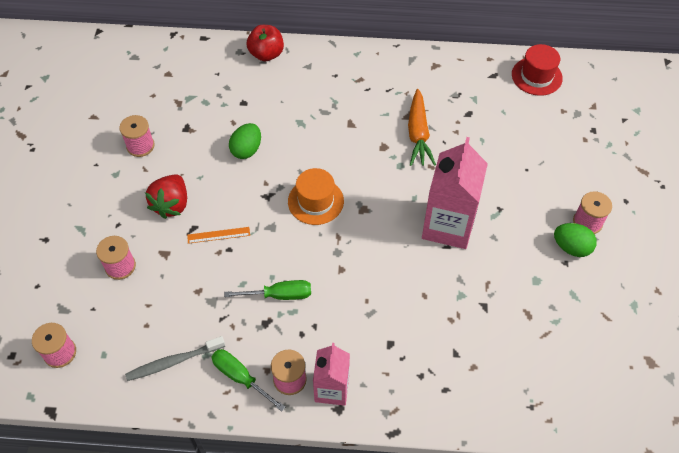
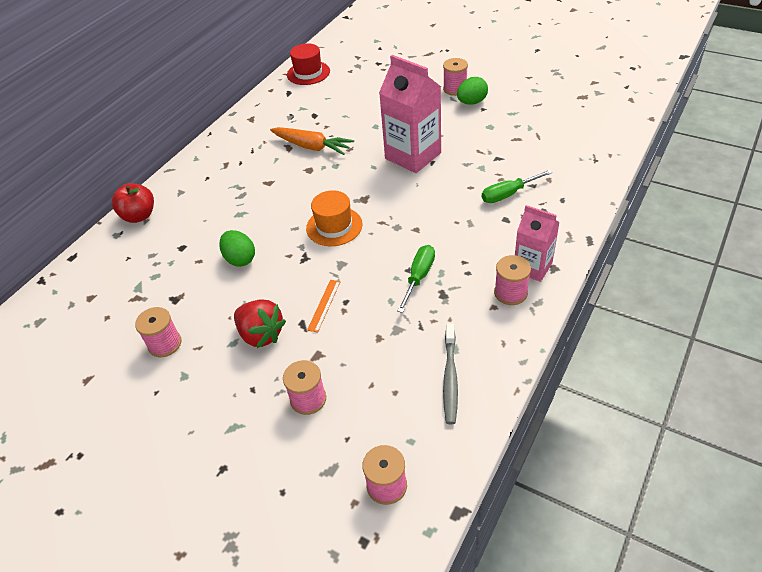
camera: 60 degrees left, 10 degrees down
green screwdriver [211,349,285,412] -> green screwdriver moved to [482,170,553,203]

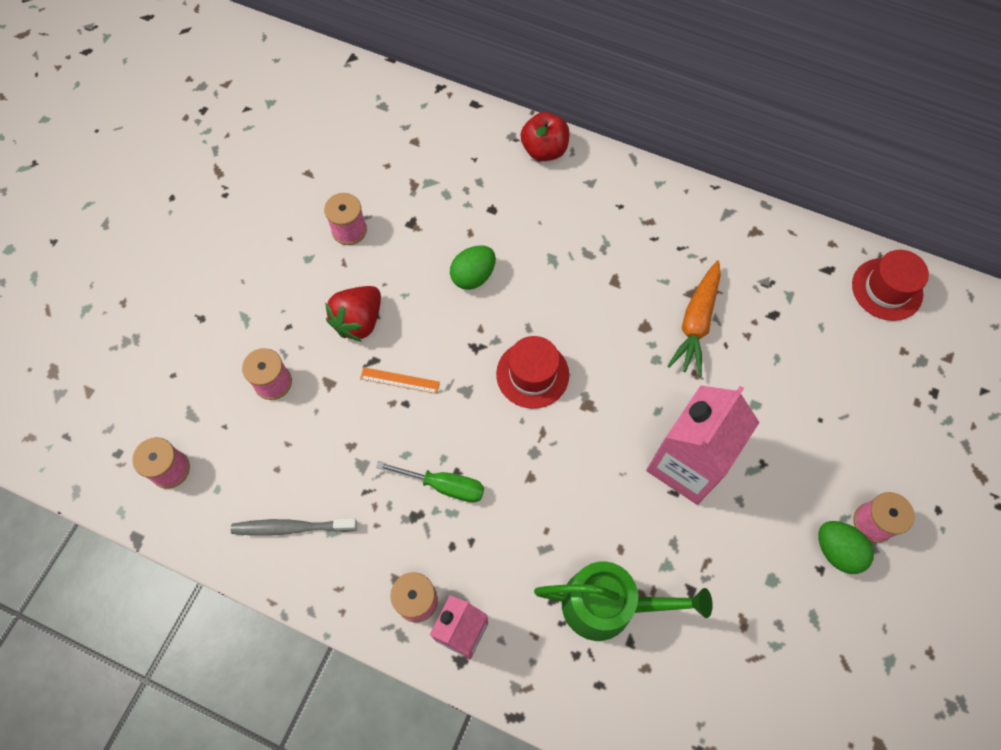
camera: 80 degrees right, 20 degrees up
orange hat [306,190,363,246] -> red hat [496,336,569,409]
green screwdriver [482,170,553,203] -> green watering can [534,561,713,641]

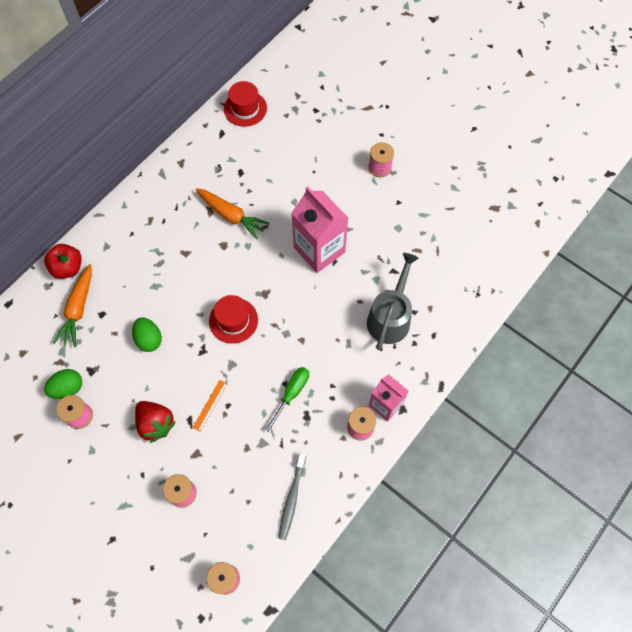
camera: 75 degrees left, 0 degrees up
green watering can [534,561,713,641] -> grey watering can [367,253,419,350]
green egg [818,521,874,574] -> green egg moved to [44,369,82,399]
none -> orange carrot [53,264,92,347]

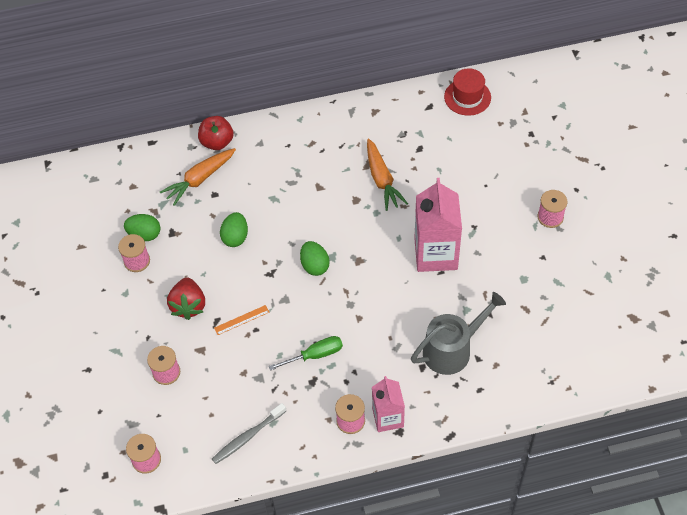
camera: 40 degrees right, 10 degrees down
red hat [209,295,258,344] -> green egg [300,241,330,276]

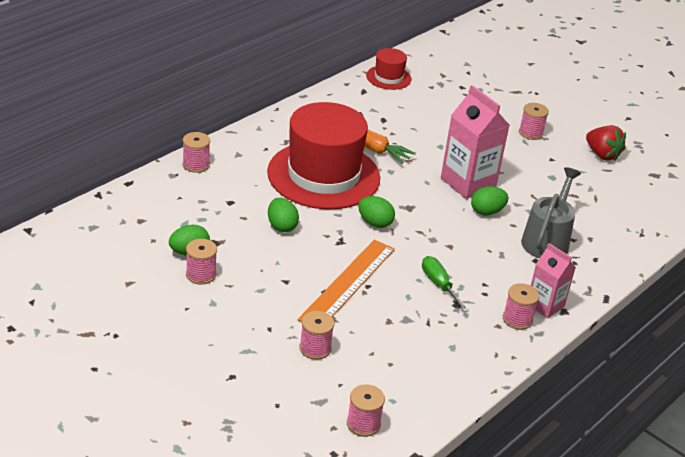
camera: 40 degrees left, 20 degrees down
orange carrot [160,148,236,206] -> none
red strawberry [167,278,205,320] -> red strawberry moved to [586,125,626,161]
red apple [198,116,234,150] -> pink spool [183,132,210,173]
grey toothbrush [212,403,286,464] -> none
orange ruler [214,305,269,335] -> orange ruler [298,240,395,322], size x2.42
green screwdriver [269,336,343,371] -> green screwdriver turned 60 degrees counterclockwise [422,256,469,312]
none -> red hat [267,102,380,209]
none -> green egg [471,186,508,215]

